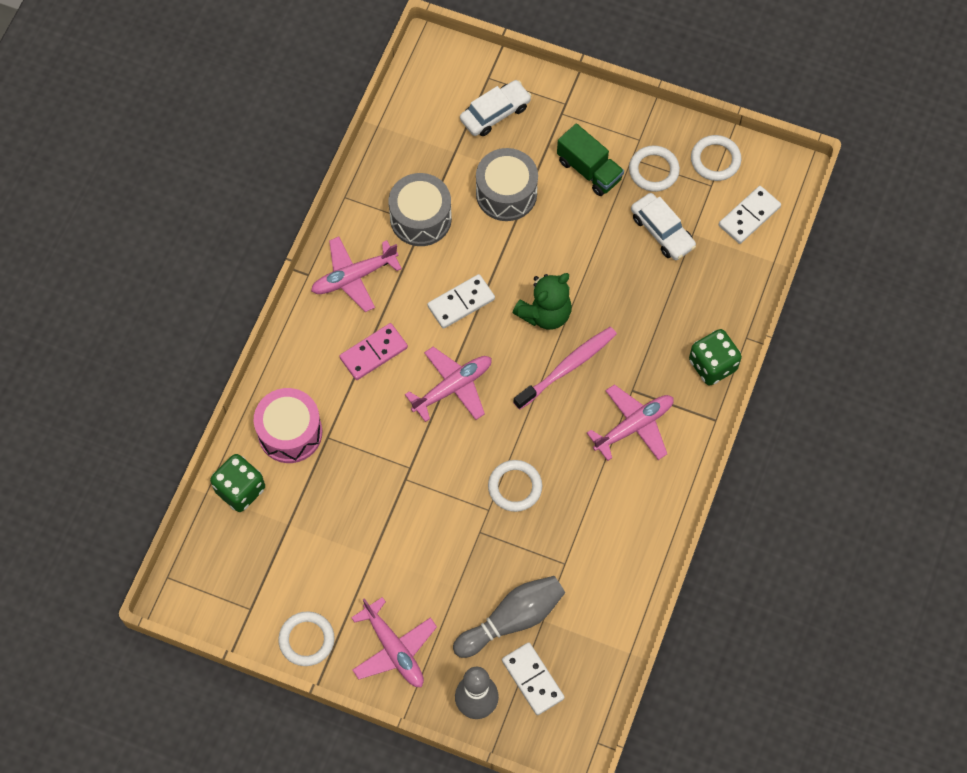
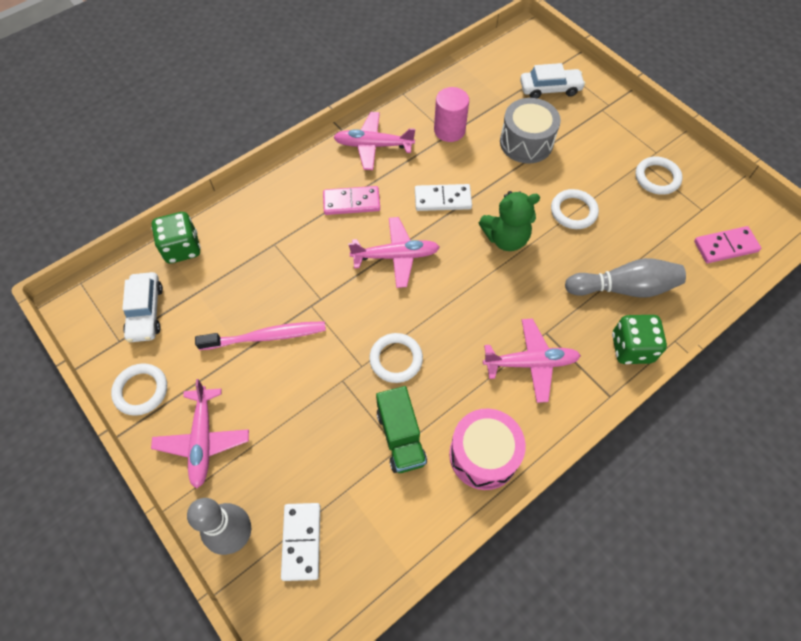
camera: 30 degrees right, 5 degrees down
pink drum [254,388,322,463] -> pink drum moved to [449,409,526,490]
grey drum [388,173,452,246] -> pink cylinder [434,87,469,142]
grey bowling pin [453,576,565,658] -> grey bowling pin moved to [565,258,686,297]
pink toothbrush [513,327,617,410] -> pink toothbrush moved to [195,321,326,350]
green truck [557,123,624,196] -> green truck moved to [376,386,427,473]
white car [631,193,696,260] -> white car moved to [122,272,163,342]
white ring [691,135,742,181] -> white ring moved to [551,189,599,229]
white domino [719,186,781,244] -> pink domino [694,226,761,263]

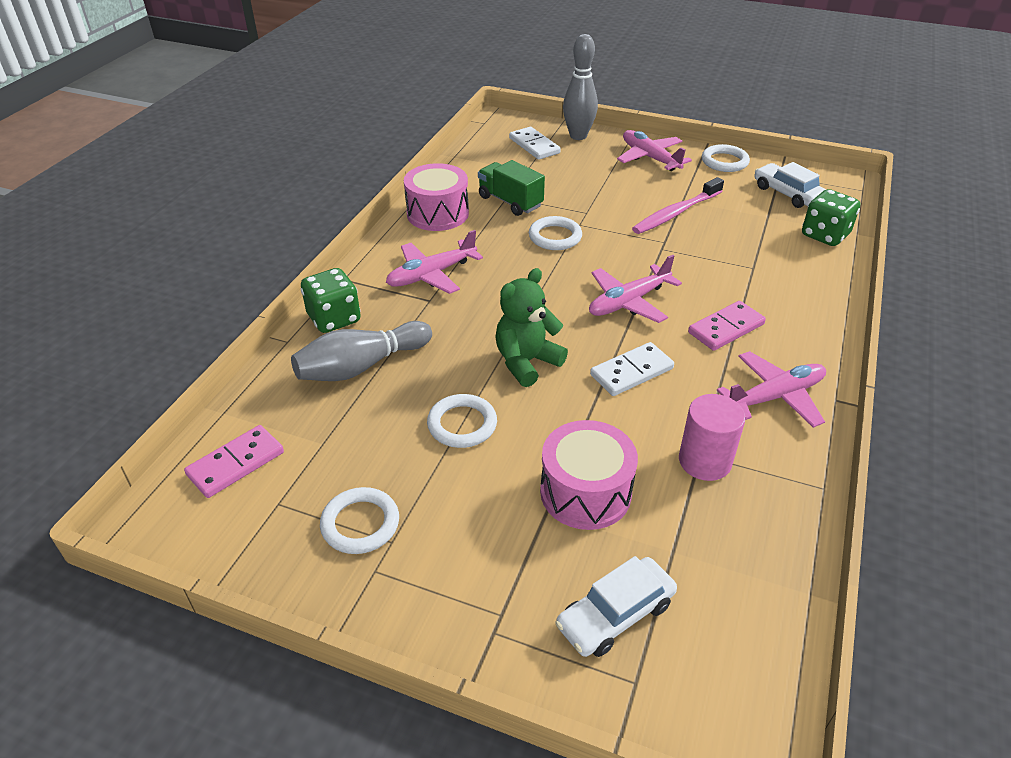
camera: 150 degrees right, 20 degrees down
grey drum [500,98,561,163] -> pink drum [540,420,638,530]

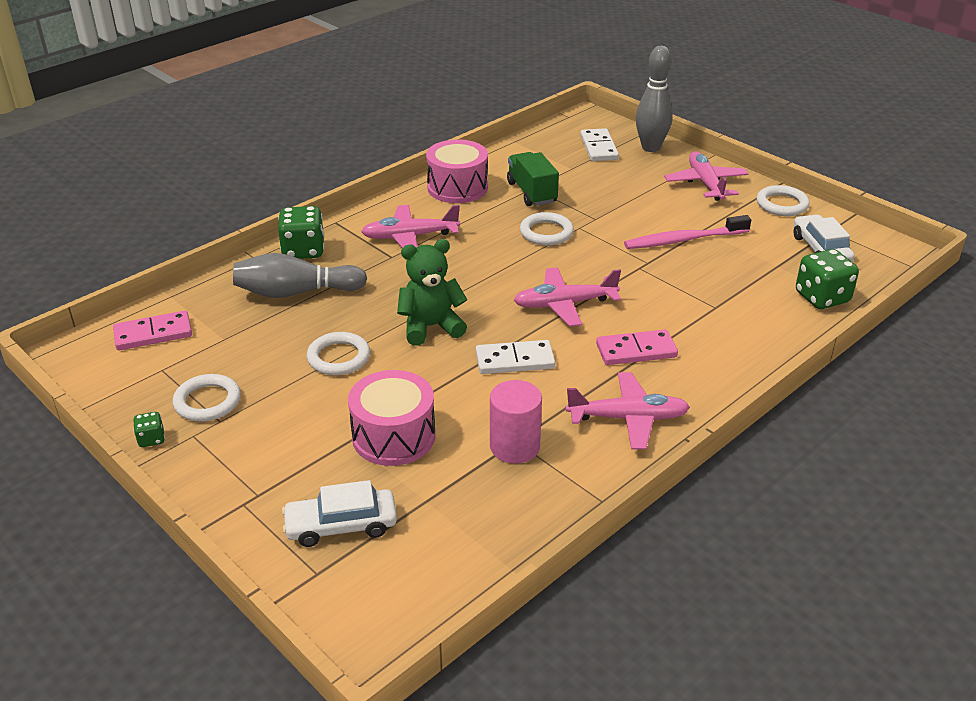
camera: 25 degrees right, 5 degrees down
none -> green dice [133,412,165,447]

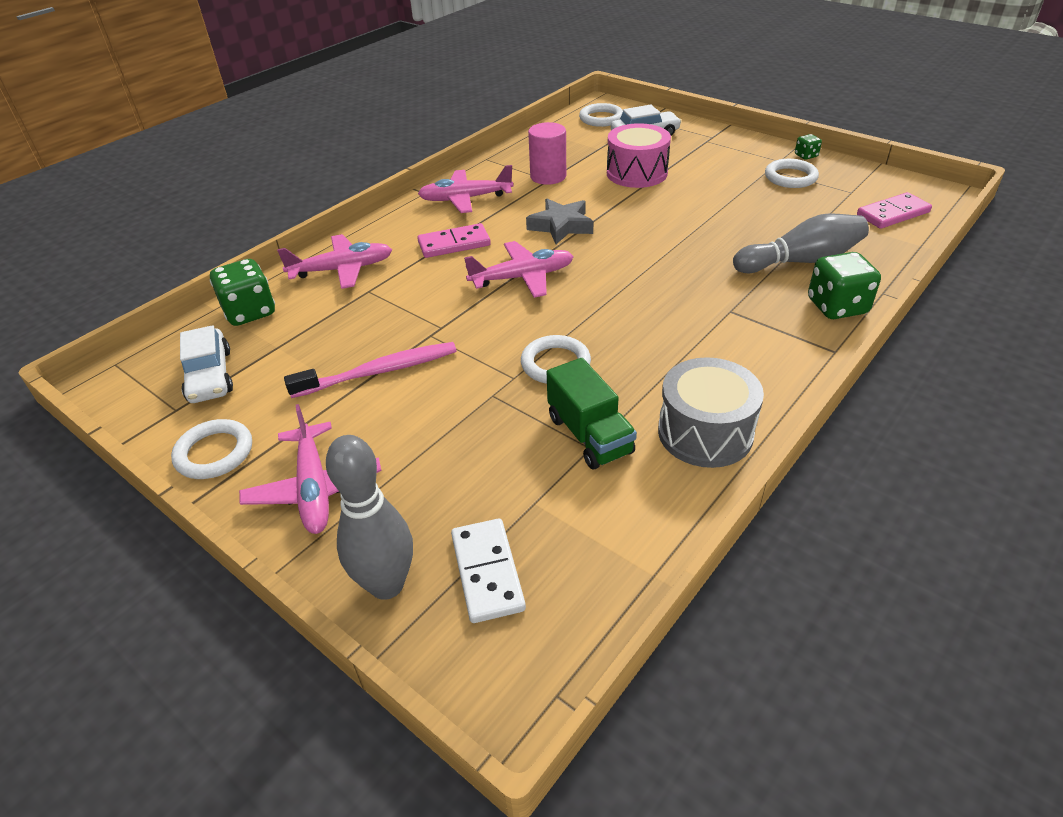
camera: 175 degrees right, 5 degrees up
white ring [307,332,370,375] -> white ring moved to [579,103,623,127]
pink plane [361,205,460,249] -> pink plane moved to [277,234,392,289]
green teddy bear [397,239,467,346] -> none
pink drum [426,139,488,203] -> grey drum [658,357,764,468]
white domino [476,340,555,374] -> grey star [526,199,593,244]

